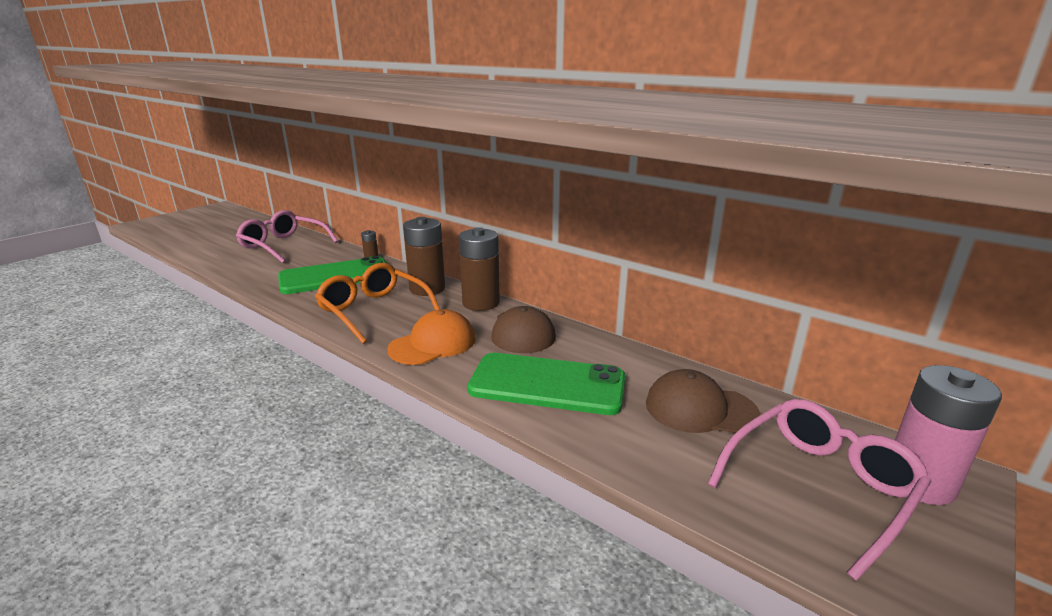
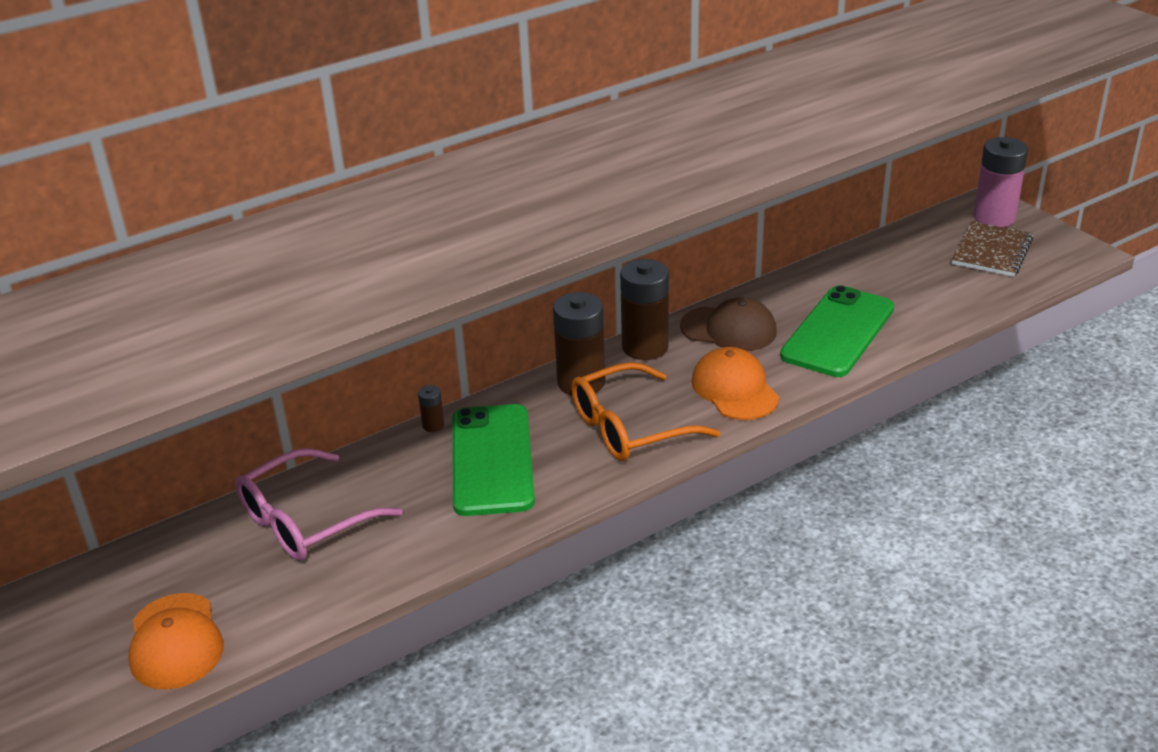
camera: 70 degrees left, 10 degrees up
brown cap [646,369,761,433] -> none
pink glasses [708,399,932,581] -> brown notebook [952,221,1033,277]
none -> orange cap [128,593,224,689]

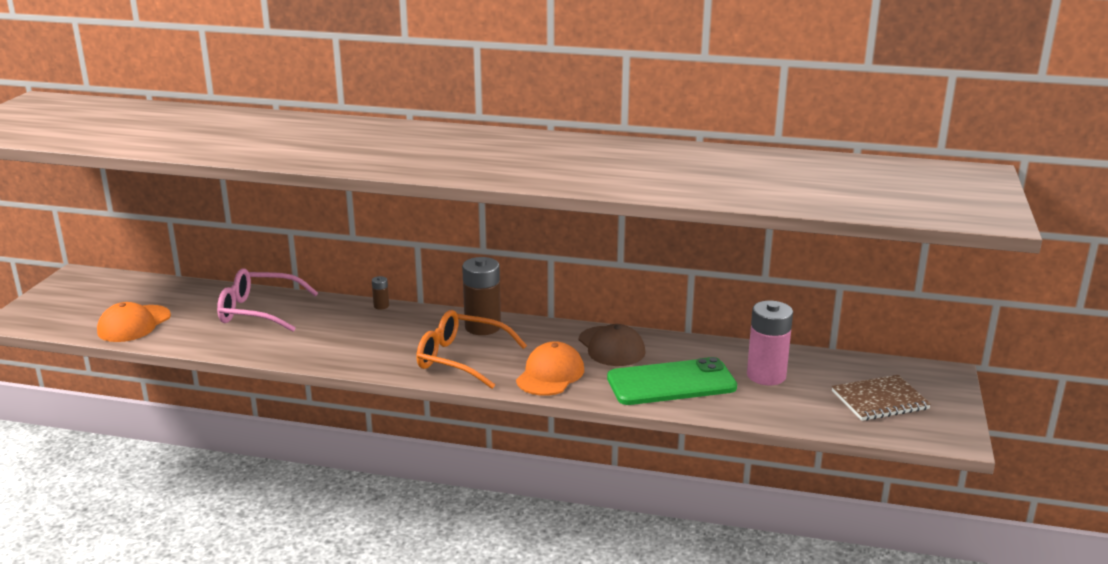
camera: 45 degrees right, 10 degrees down
green phone [452,404,535,516] -> none
brown battery [620,259,669,360] -> none
pink battery [973,137,1028,227] -> pink battery moved to [747,301,793,385]

